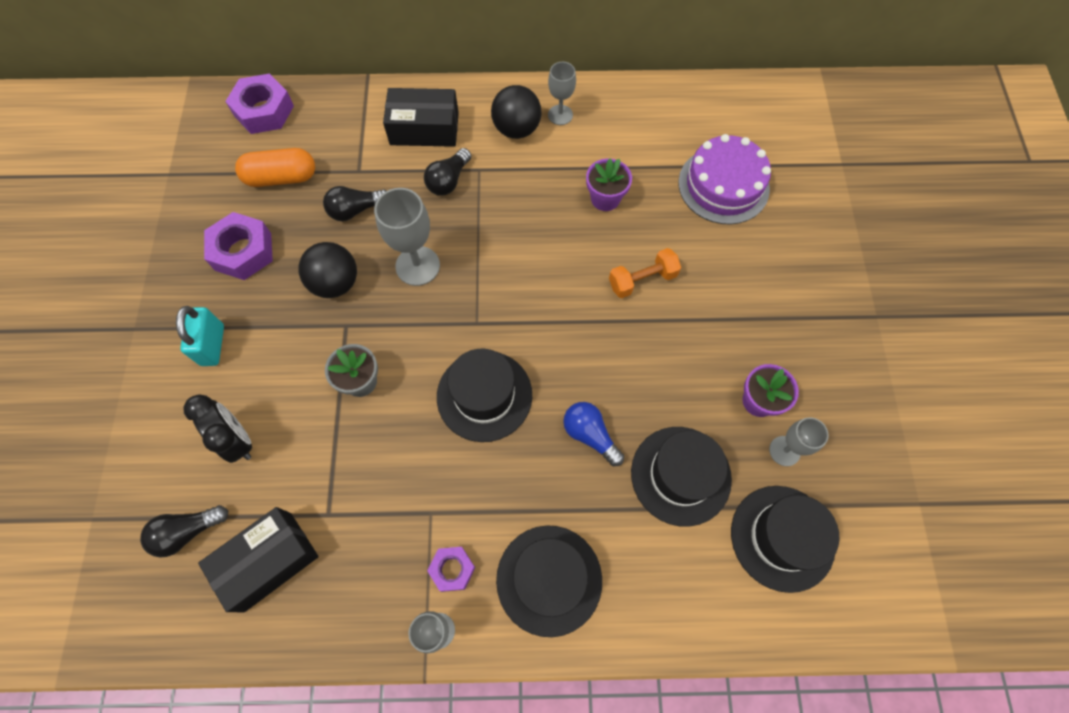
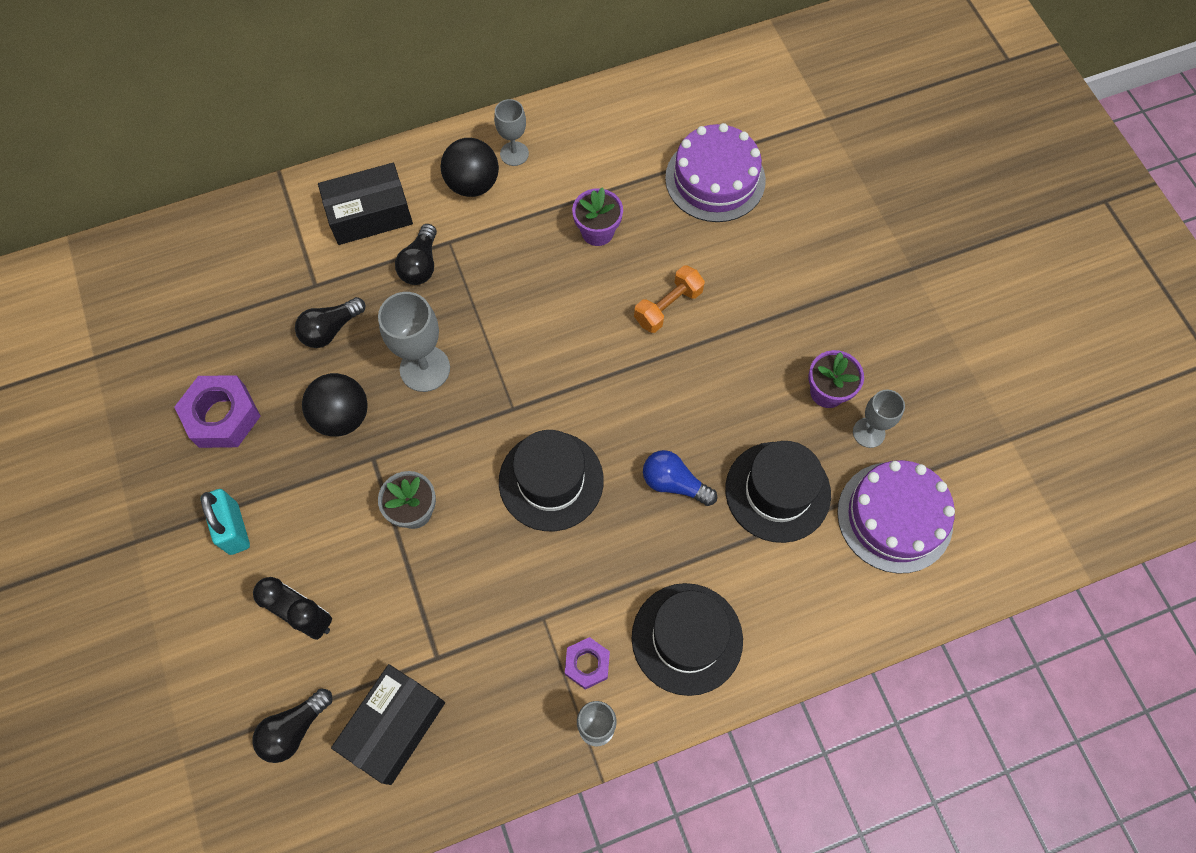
camera: 20 degrees left, 0 degrees up
purple nut [225,74,294,134] -> none
orange capsule [235,148,315,187] -> none
black hat [731,486,840,593] -> purple cake [837,460,955,574]

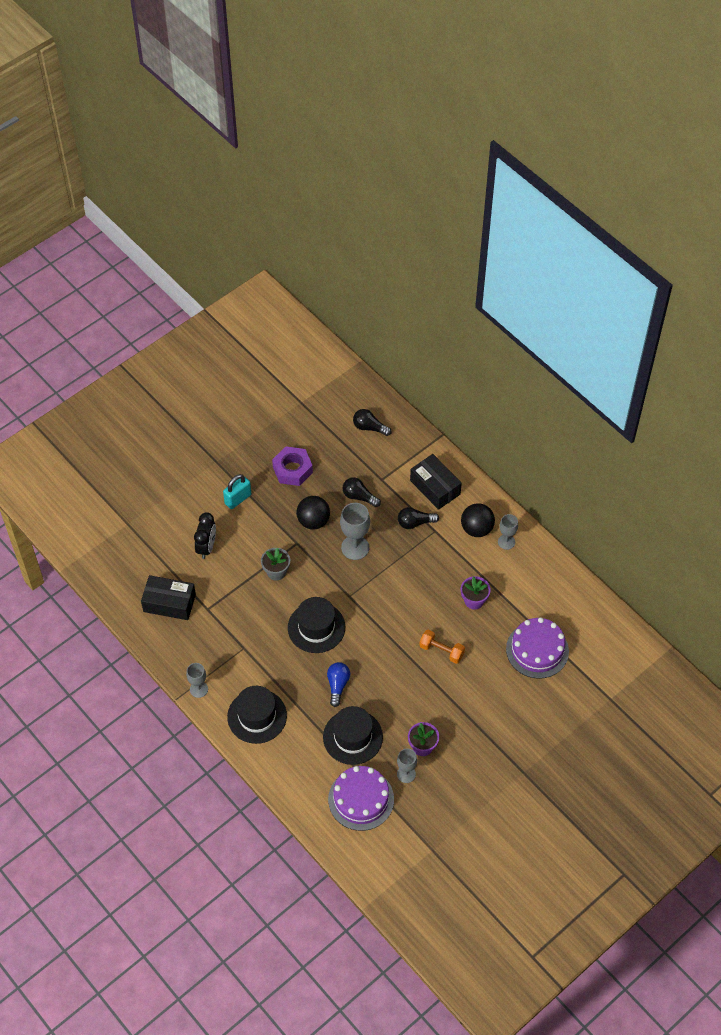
camera: 70 degrees right, 10 degrees down
black light bulb [252,688,332,763] -> black light bulb moved to [353,409,392,436]
purple nut [565,637,610,689] -> none

